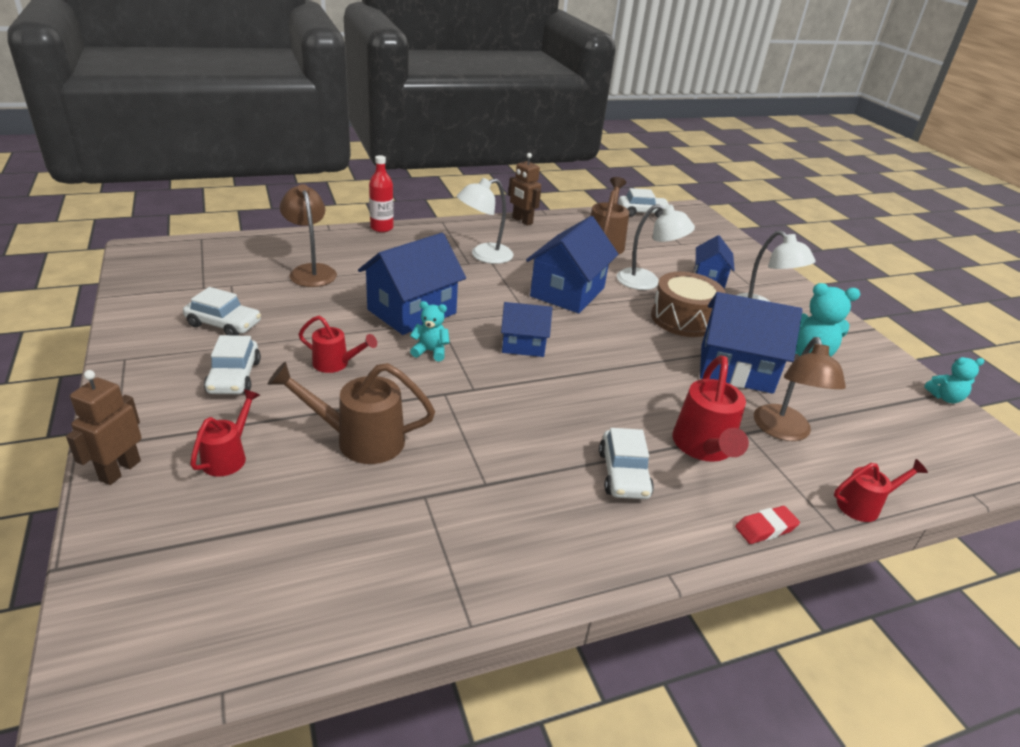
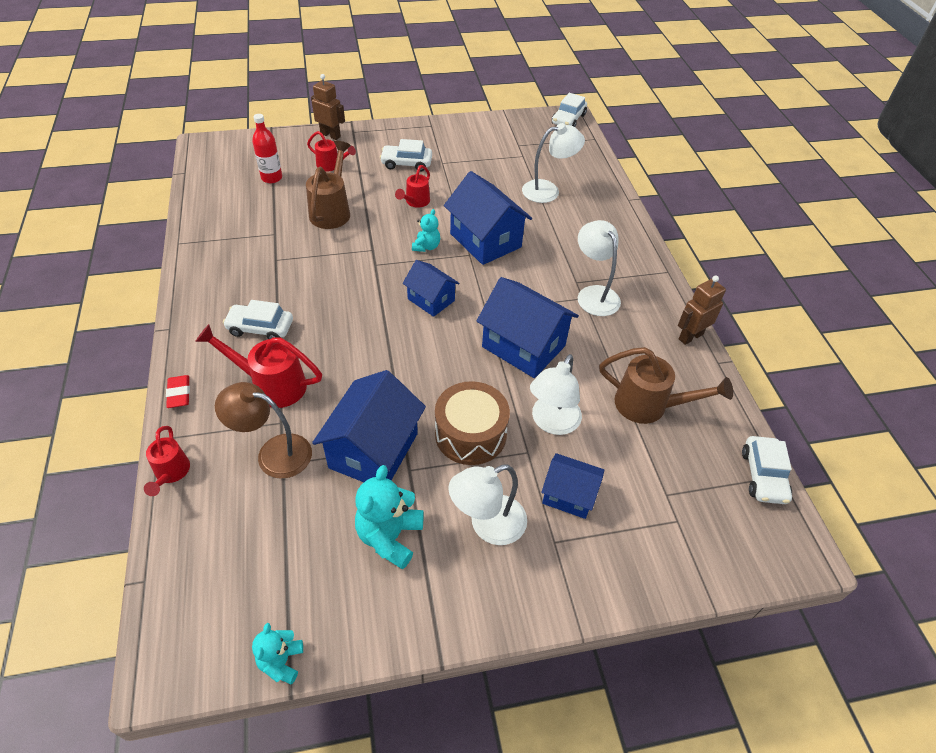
camera: 100 degrees right, 15 degrees up
white car [183,287,261,336] -> white car moved to [552,93,587,127]
brown lamp [280,184,337,287] -> white lamp [522,123,585,203]
red bottle [369,155,394,232] -> red bottle moved to [252,114,282,183]
blue house [501,302,552,357] -> blue house turned 60 degrees counterclockwise [403,260,460,317]

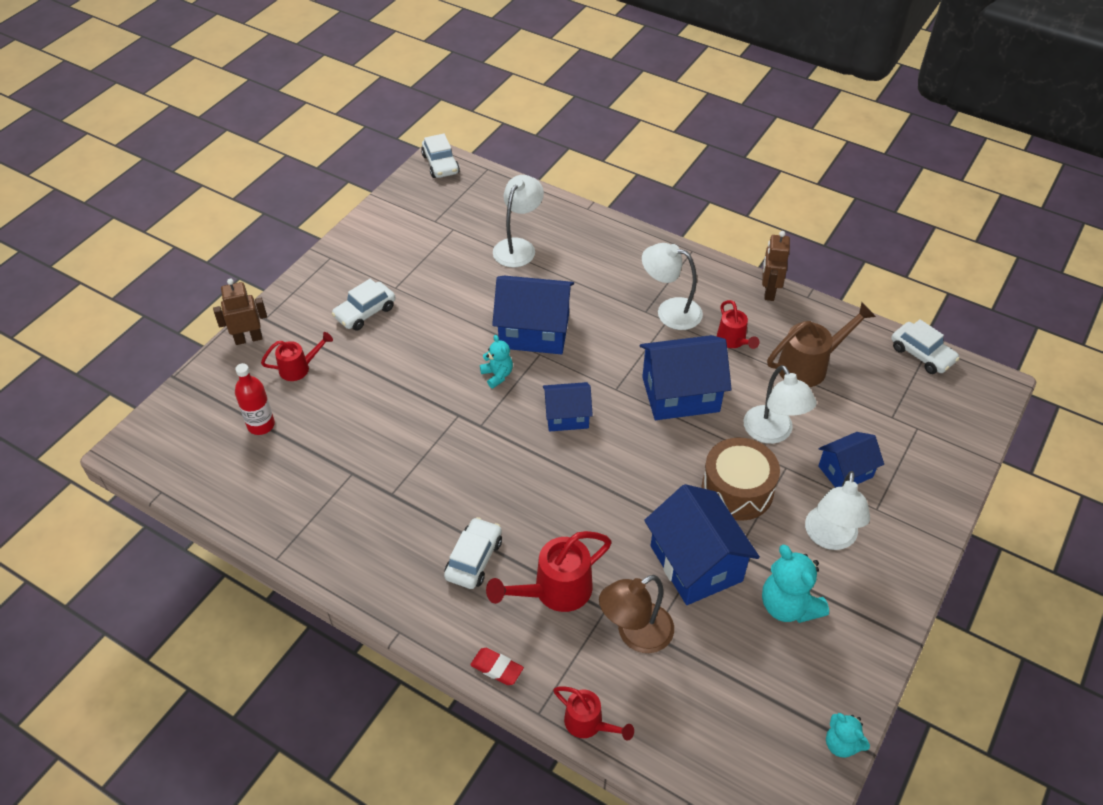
camera: 45 degrees left, 0 degrees up
white car [223,300,293,339] -> white car turned 150 degrees clockwise [444,517,502,589]
brown watering can [306,141,351,229] -> none
red watering can [395,165,430,208] -> red watering can moved to [717,300,760,349]

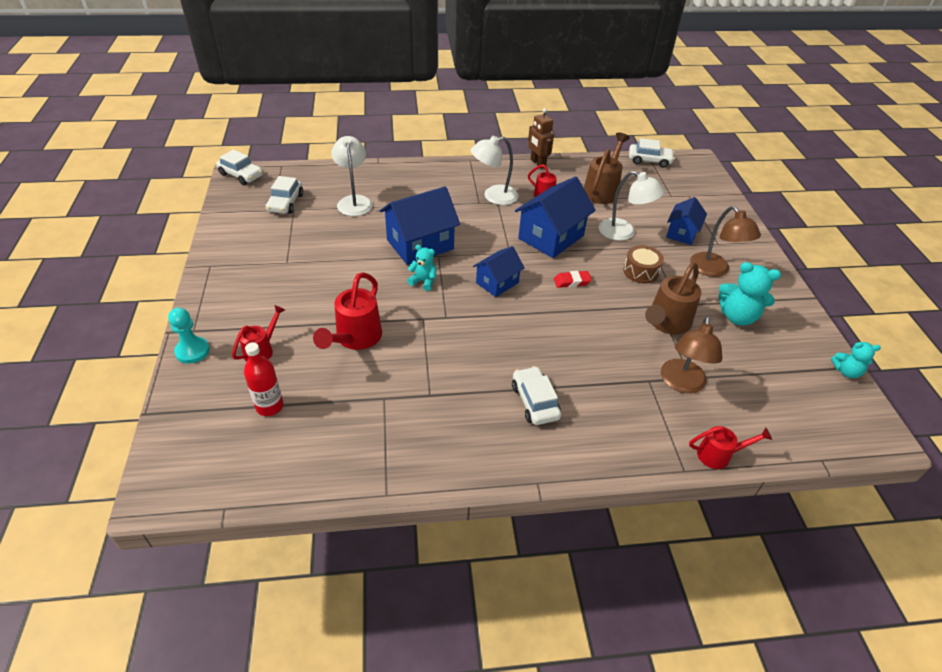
camera: 40 degrees left, 5 degrees down
brown robot [213,279,267,345] -> turquoise pawn [168,308,210,364]
white car [332,279,395,330] -> white car moved to [266,176,303,214]
red eraser [470,648,524,685] -> red eraser moved to [554,271,592,288]
red watering can [486,531,612,612] -> red watering can moved to [313,272,382,350]
blue house [644,484,760,605] -> brown watering can [645,262,701,335]
brown drum [701,438,780,521] -> brown drum [623,245,664,284], size x0.65
white lamp [805,471,870,550] -> brown lamp [690,206,761,277]

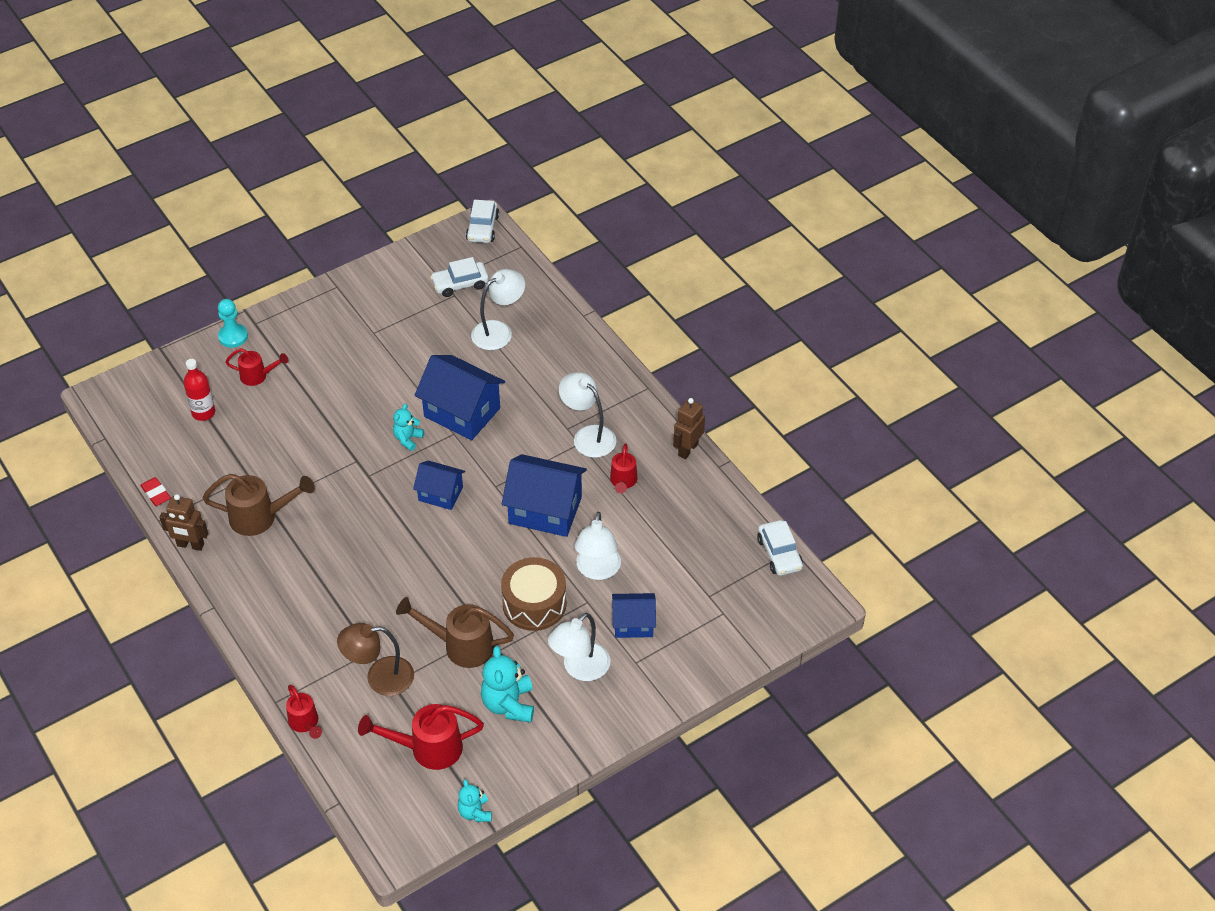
camera: 65 degrees right, 5 degrees up
red watering can [313,272,382,350] -> red watering can moved to [358,704,484,770]
turquoise teddy bear [407,245,436,291] -> turquoise teddy bear turned 150 degrees counterclockwise [393,403,424,451]
white car [512,366,561,425] -> none
red eraser [554,271,592,288] -> red eraser moved to [140,477,171,506]
brown watering can [584,133,630,204] -> brown watering can moved to [203,474,315,536]
brown drum [623,245,664,284] -> brown drum [501,557,567,631], size x1.54
brown lamp [690,206,761,277] -> white lamp [548,613,610,681]
none -> brown robot [159,494,208,551]

